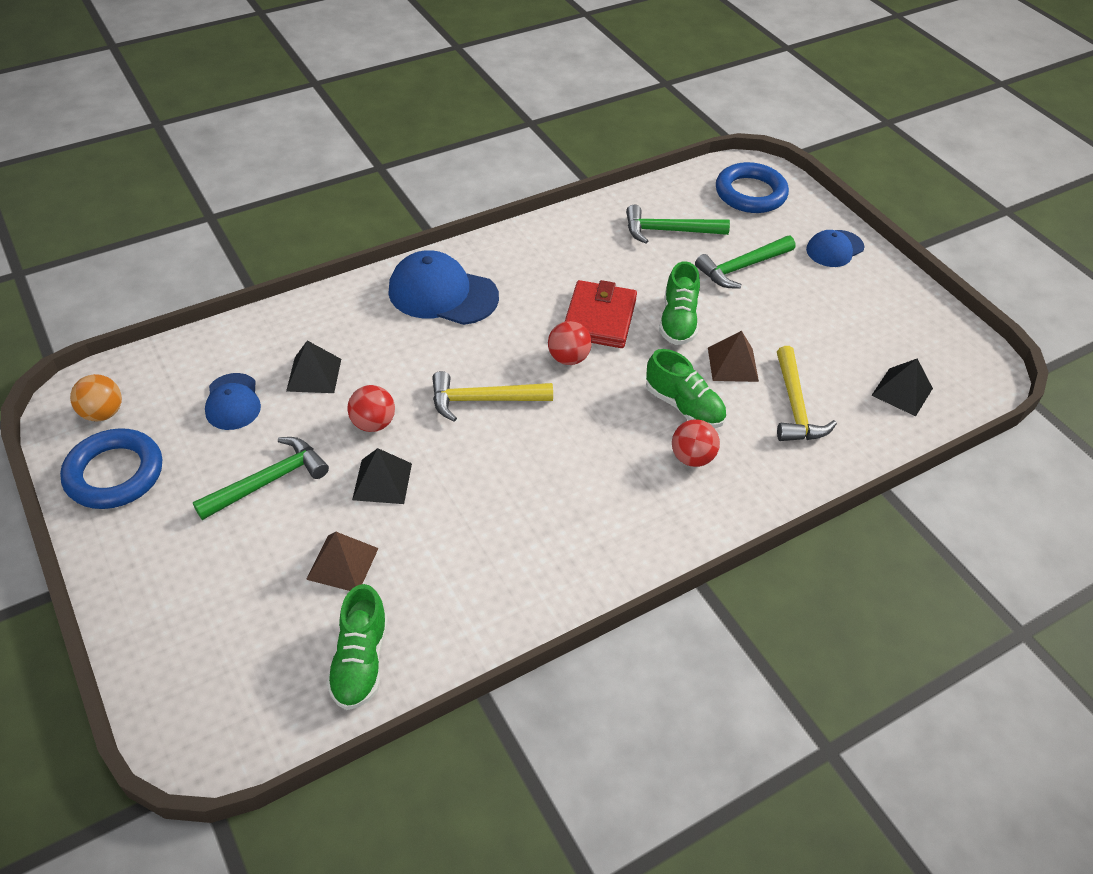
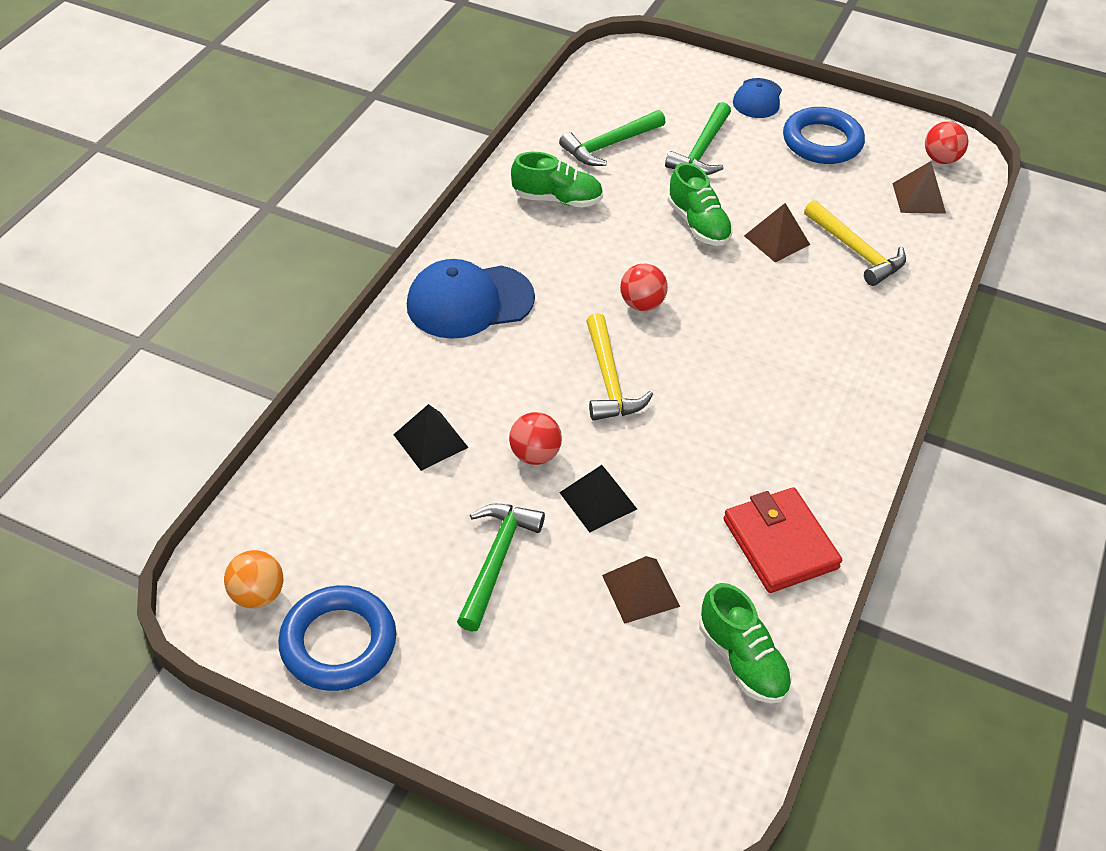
camera: 35 degrees left, 0 degrees up
blue cap [205,373,261,430] -> none
yellow hammer [432,371,553,422] -> yellow hammer turned 60 degrees counterclockwise [586,313,653,421]
red wallet [565,280,637,348] -> red wallet moved to [723,487,842,593]
green shoe [646,349,726,428] -> green shoe moved to [511,152,603,208]
red ball [672,419,720,467] -> red ball moved to [925,121,968,164]
blue ring [716,162,789,213] -> blue ring moved to [783,107,865,164]
black pyramid [871,359,933,416] -> brown pyramid [892,161,946,214]

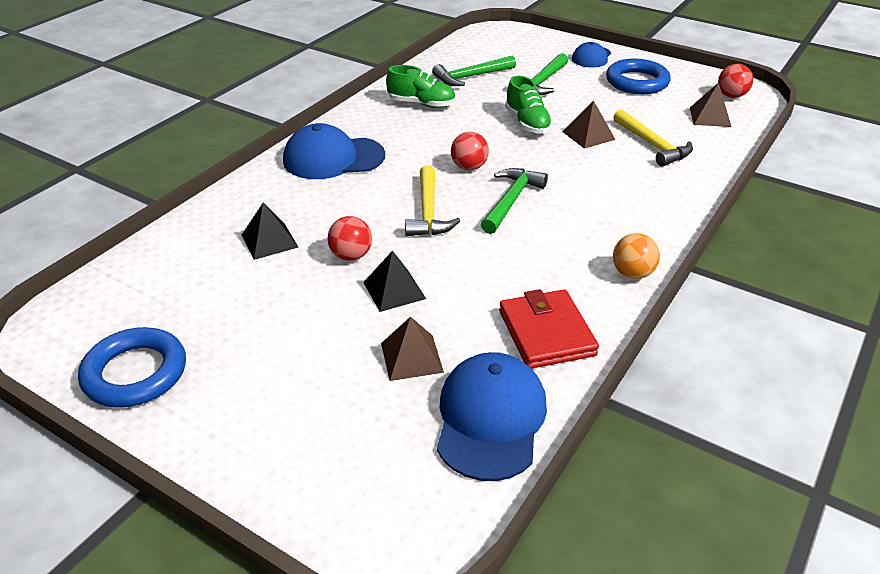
camera: 10 degrees right, 10 degrees down
orange ball [224,550,283,608] -> orange ball moved to [613,233,660,279]
green hammer [457,504,545,632] -> green hammer moved to [481,168,548,234]
green shoe [699,583,792,703] -> blue cap [437,352,547,481]

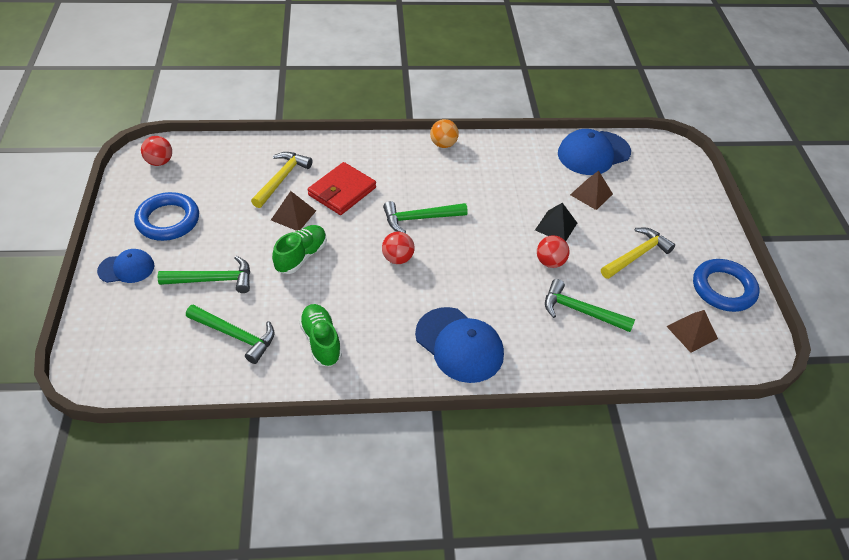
camera: 130 degrees left, 10 degrees up
black pyramid [242,203,299,260] -> green hammer [545,279,635,332]
yellow hammer [405,166,460,236] -> yellow hammer moved to [601,228,675,279]
red wallet [499,289,599,369] -> red wallet moved to [308,162,376,215]
brown pyramid [690,83,731,127] -> brown pyramid moved to [666,310,718,353]

